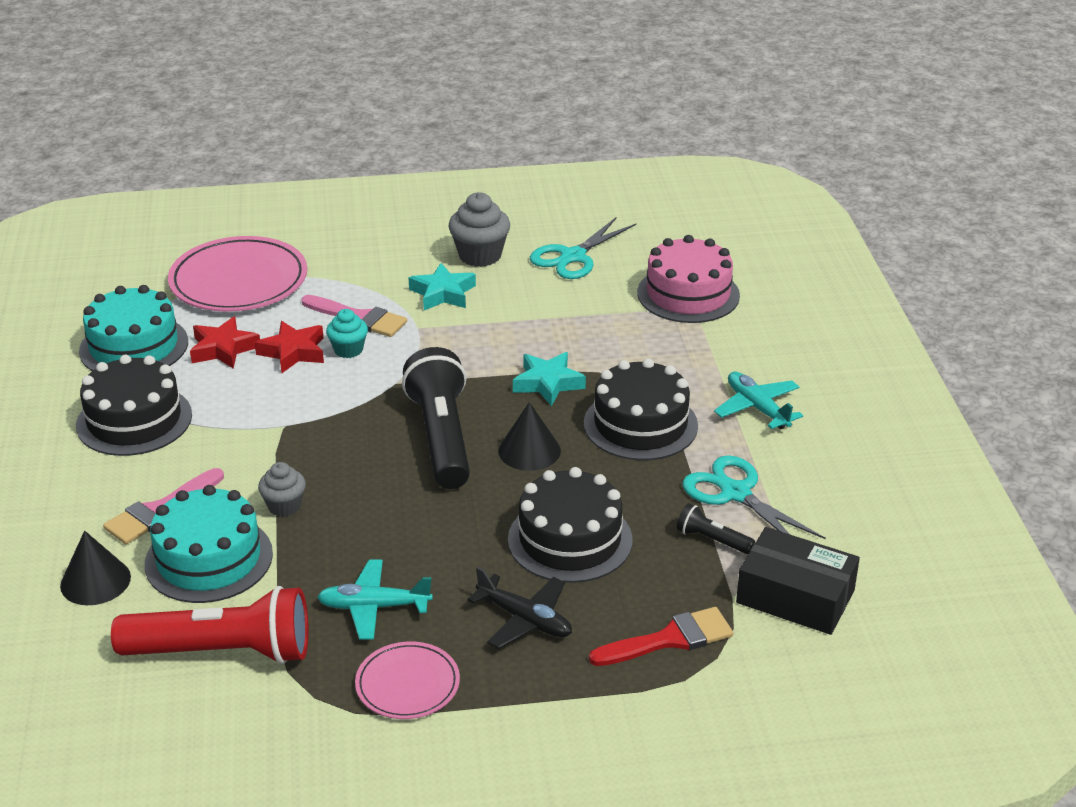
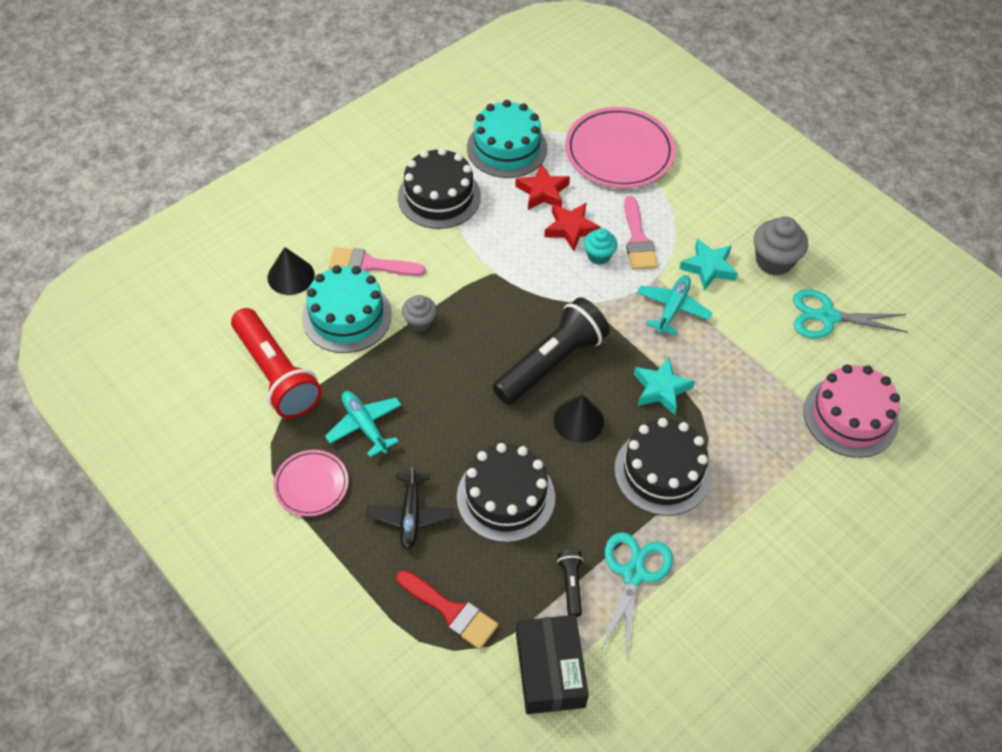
camera: 55 degrees right, 20 degrees up
turquoise plane [714,372,803,429] -> turquoise plane moved to [637,275,712,335]

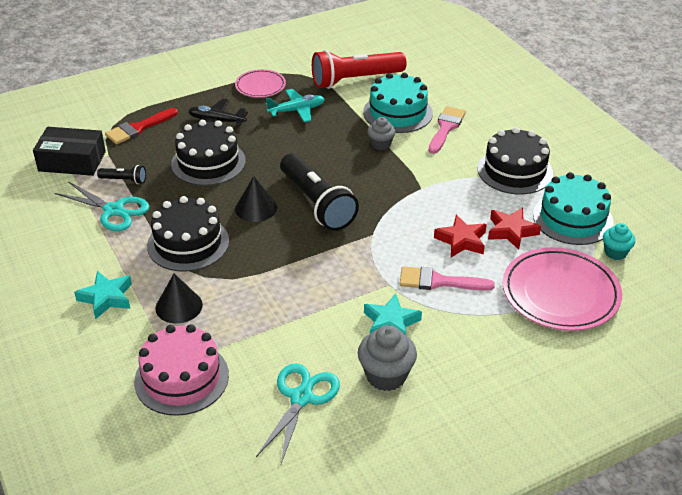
camera: 105 degrees right, 15 degrees down
black cone [267,247,315,295] -> black cone moved to [155,274,203,323]
turquoise cupcake [584,228,617,265] -> turquoise cupcake moved to [603,223,635,260]
turquoise star [634,357,695,415] -> turquoise star moved to [74,271,132,319]
turquoise plane [637,275,712,335] -> none

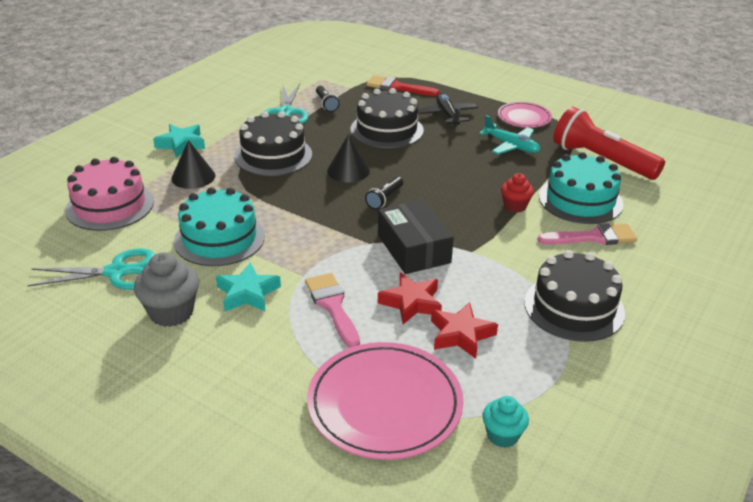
camera: 60 degrees right, 5 degrees down
black box [33,127,106,176] -> black box moved to [378,200,454,274]
black flashlight [280,153,359,231] -> black flashlight [365,177,403,210], size x0.44
grey cupcake [367,117,396,150] -> red cupcake [501,173,534,212]
turquoise cake [533,172,614,245] -> turquoise cake moved to [174,187,265,266]

